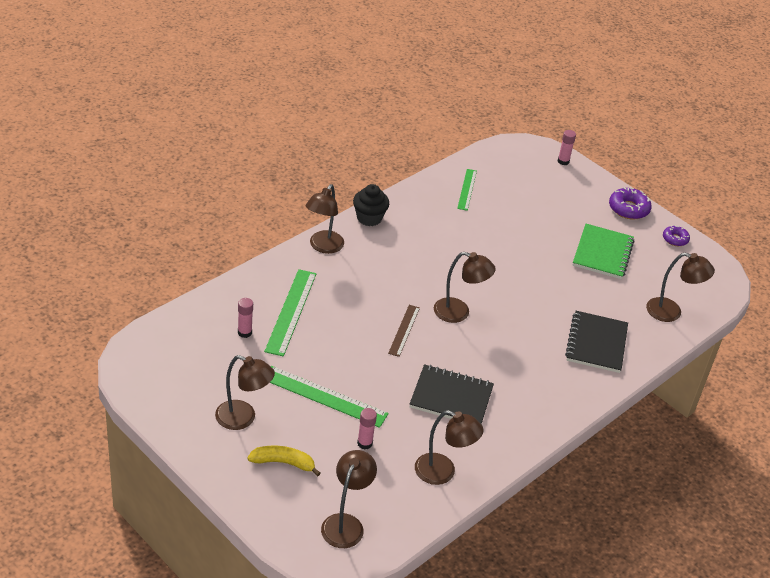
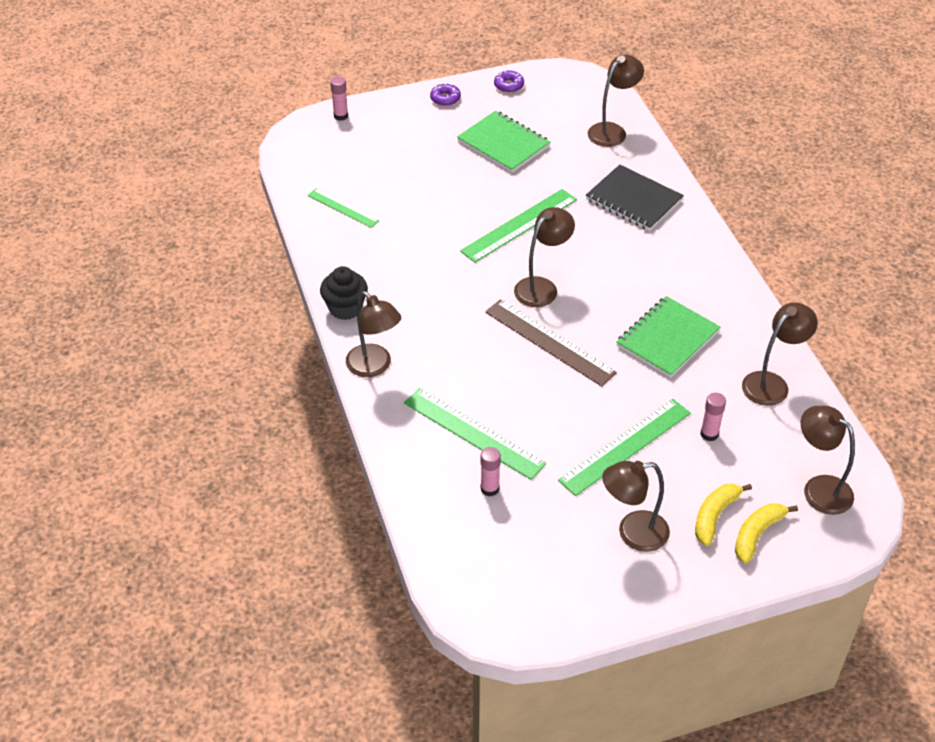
camera: 60 degrees left, 5 degrees up
brown lamp [215,355,275,430] -> brown lamp turned 150 degrees counterclockwise [602,461,670,552]
brown ruler [388,305,420,357] -> brown ruler [485,299,617,386], size x1.67
black notebook [410,364,494,424] -> green notebook [616,296,720,378]
purple donut [609,187,652,220] -> purple donut [430,83,461,106], size x0.63
none -> green ruler [460,189,577,263]
none -> yellow banana [735,503,798,564]

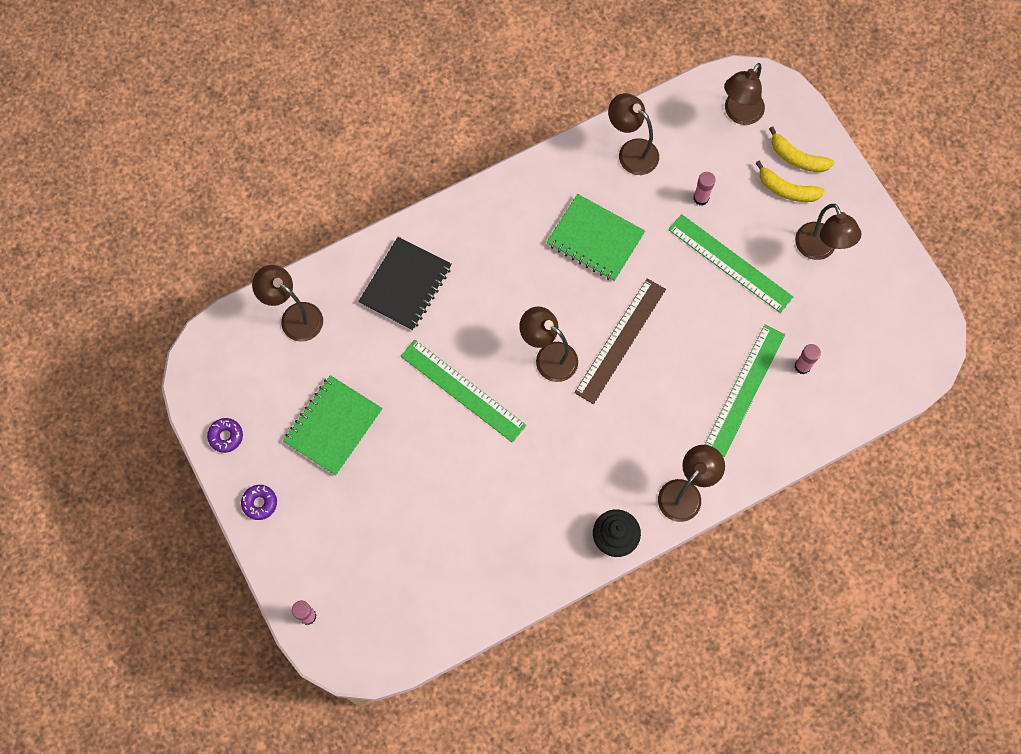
camera: 100 degrees left, 25 degrees up
green ruler [307,188,379,228] -> none

